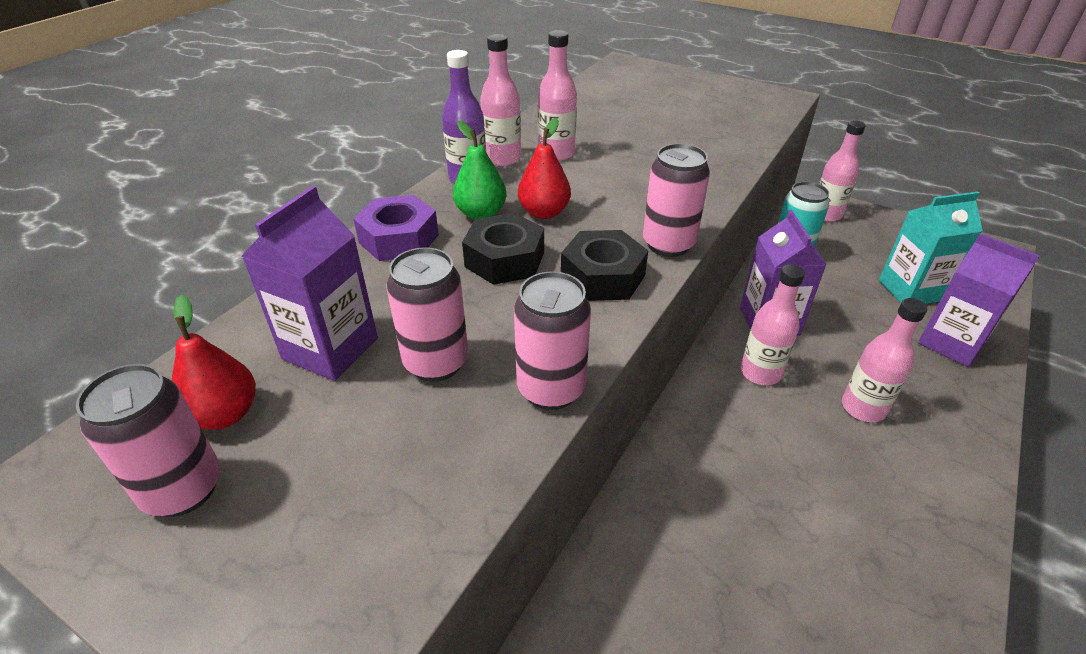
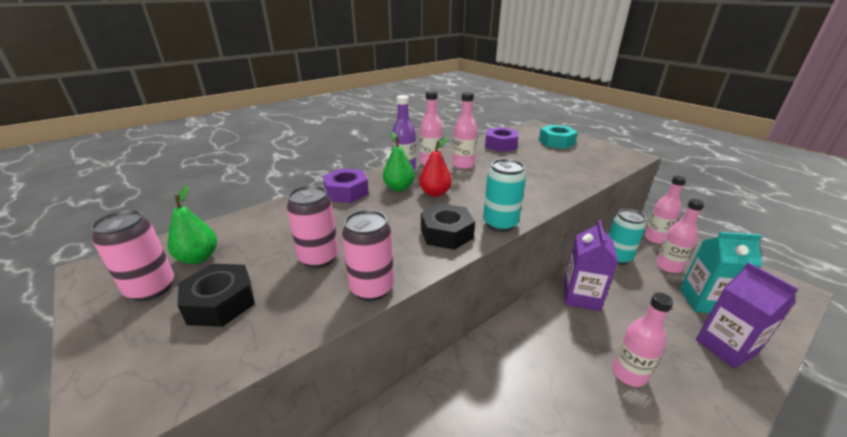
camera: 20 degrees right, 10 degrees down
red pear [172,294,256,429] -> green pear [168,185,217,264]
purple carton [242,186,378,381] -> none
black nut [462,213,544,285] -> black nut moved to [177,264,255,327]
pink can [643,143,710,257] -> turquoise can [483,159,526,232]
pink bottle [741,264,805,385] -> pink bottle moved to [656,199,704,273]
none -> purple nut [485,127,518,152]
none -> turquoise nut [539,125,578,149]

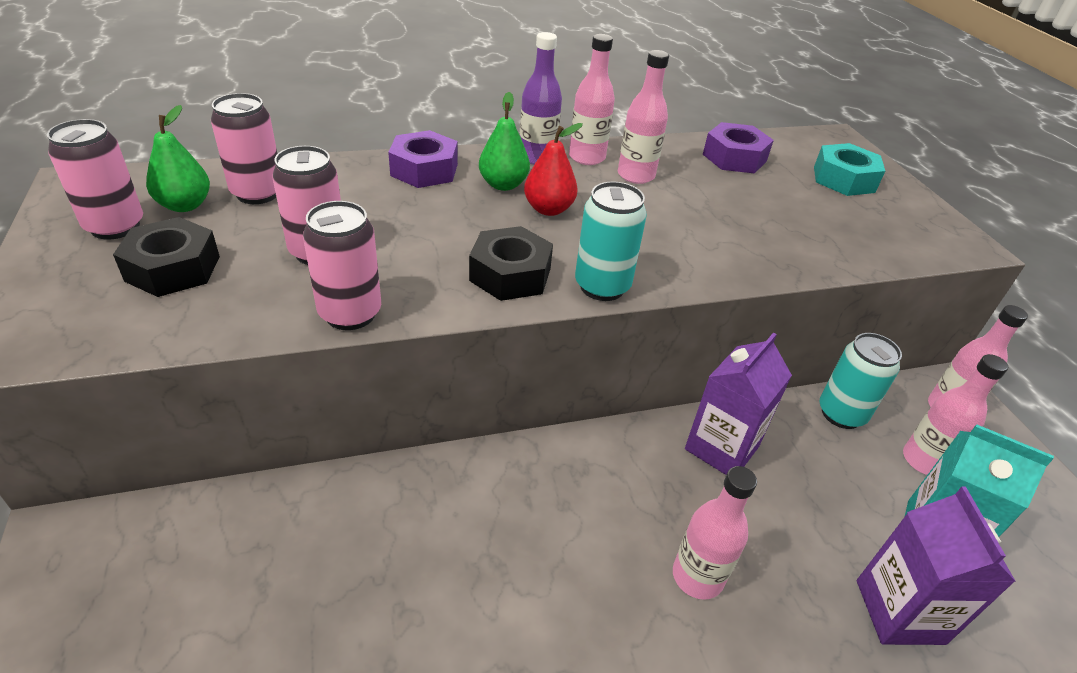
camera: 20 degrees right, 10 degrees up
none -> pink can [211,93,277,204]

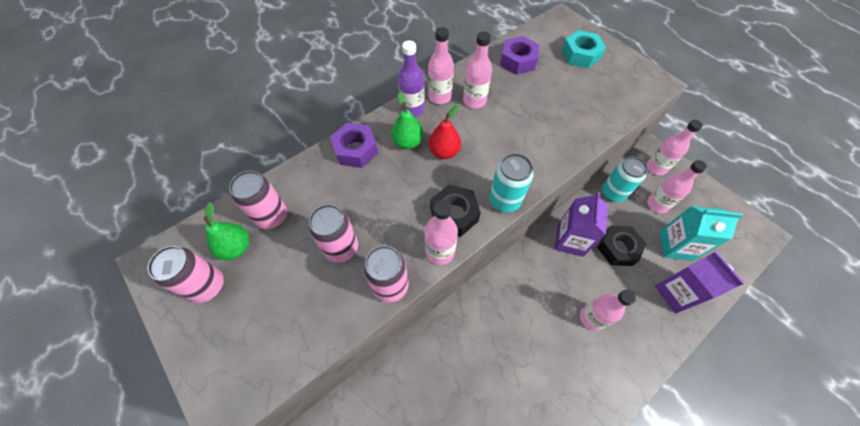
camera: 20 degrees left, 20 degrees up
black nut [113,217,220,297] -> black nut moved to [597,226,646,266]
none -> pink bottle [425,200,458,265]

